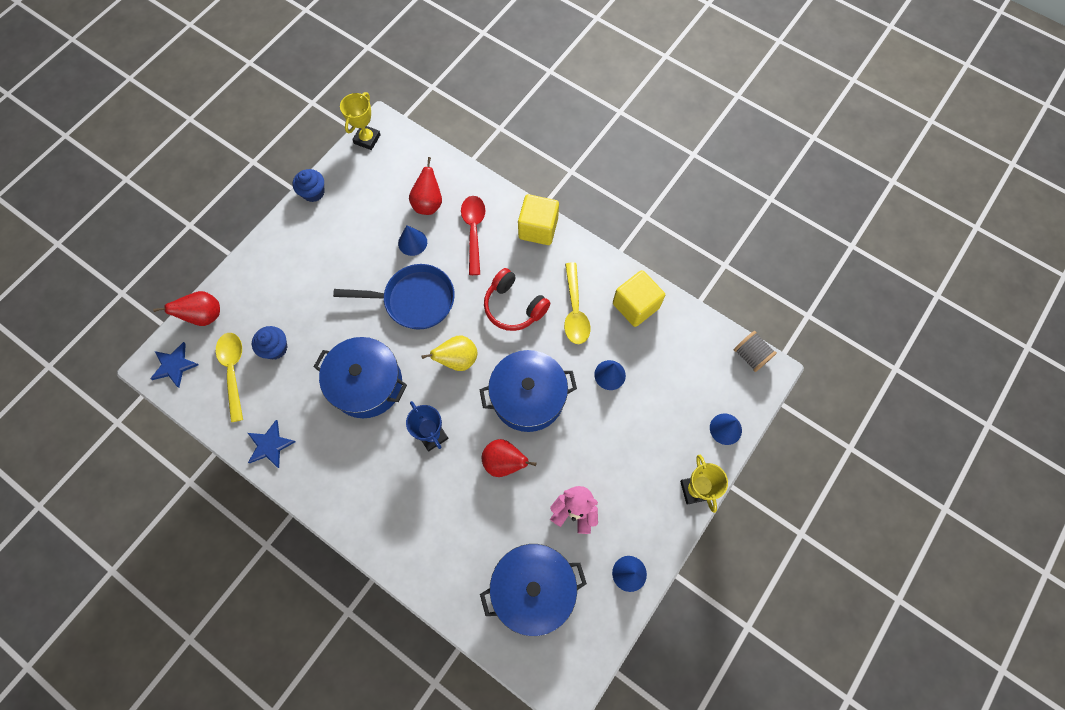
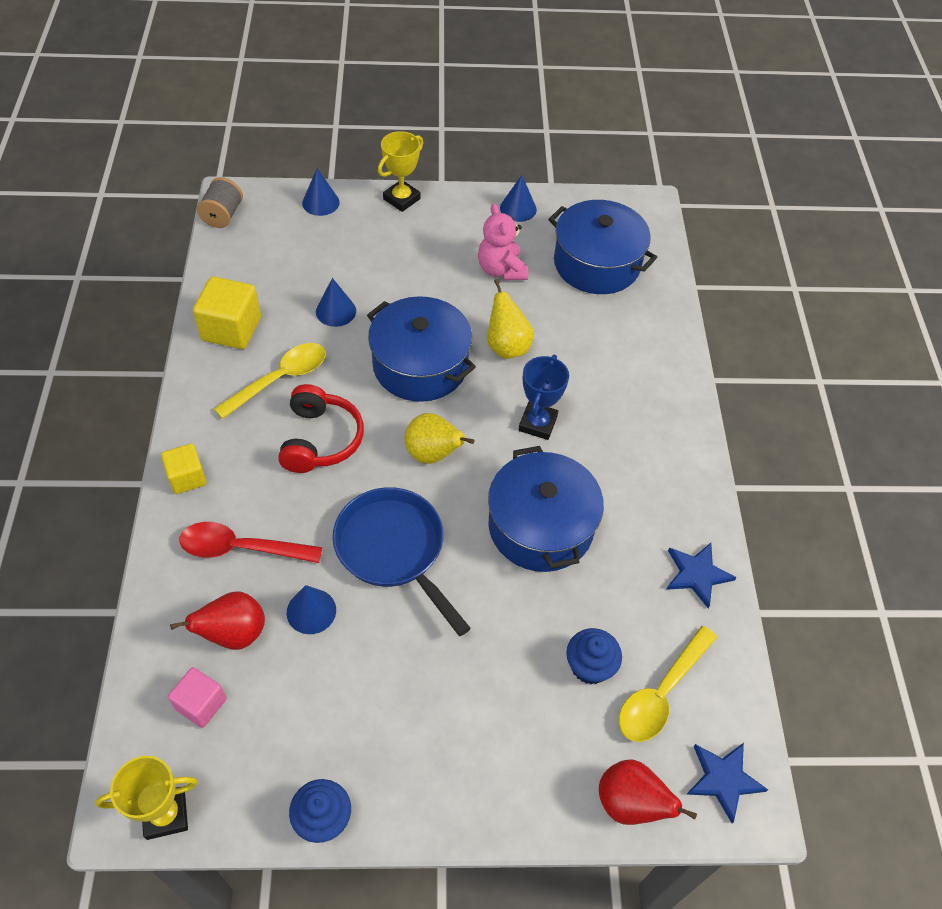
camera: 130 degrees left, 15 degrees down
red spoon [461,196,485,275] -> red spoon turned 45 degrees clockwise [179,522,322,563]
red pear [482,439,537,477] -> yellow pear [487,279,534,359]
yellow cube [518,194,559,245] -> yellow cube [161,443,207,494], size x0.62
none -> pink cube [168,667,227,728]

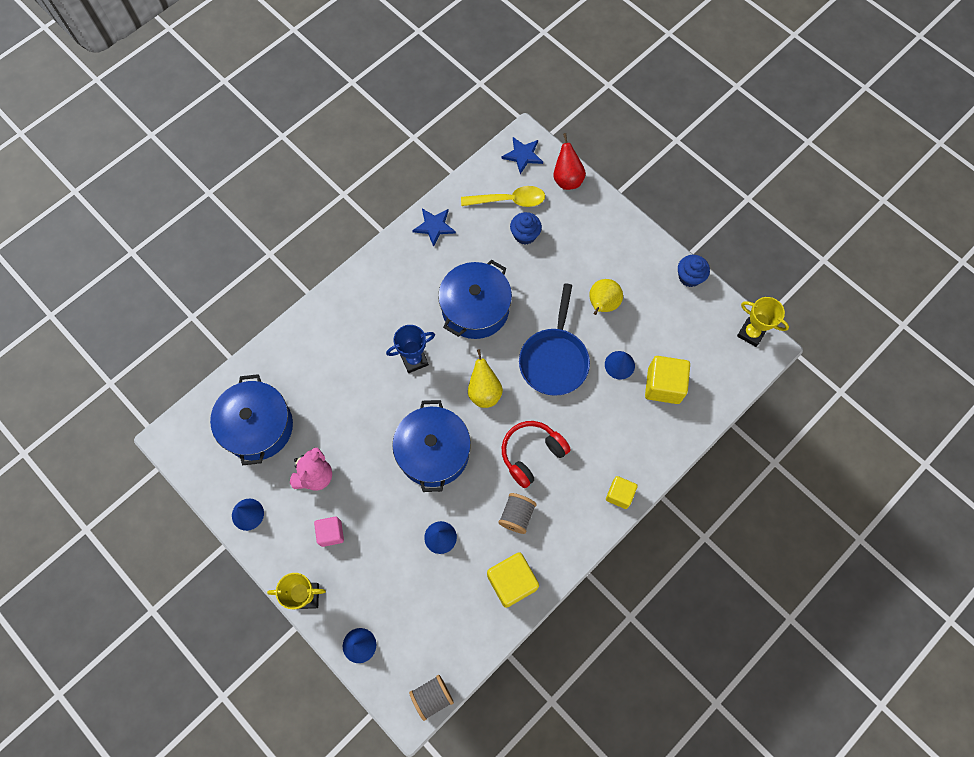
camera: 130 degrees left, 15 degrees up
pink cube [168,667,227,728] -> pink cube moved to [314,516,344,547]
red pear [170,591,265,650] -> yellow cube [645,356,690,404]
red spoon [179,522,322,563] -> none
yellow spoon [214,343,326,419] -> grey spool [498,493,537,534]
yellow pear [487,279,534,359] -> yellow pear moved to [589,279,623,315]

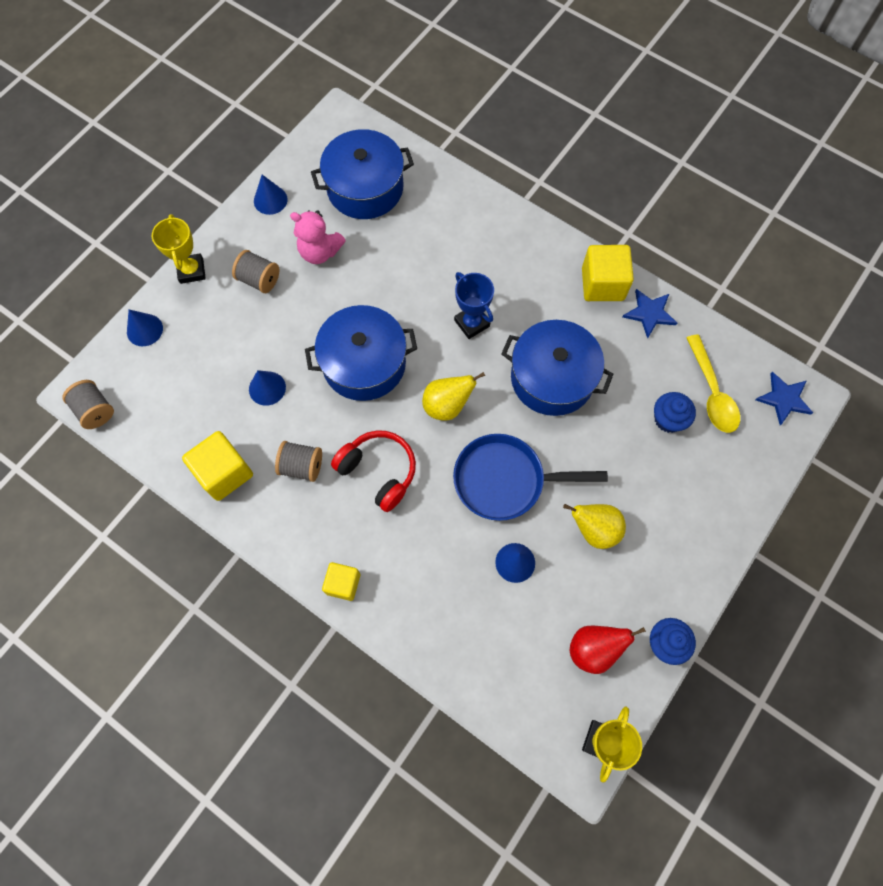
camera: 80 degrees right, 0 degrees up
pink cube [314,516,344,547] -> grey spool [232,250,280,293]
red pear [553,133,586,190] -> red pear moved to [570,626,646,674]
yellow cube [645,356,690,404] -> yellow cube moved to [582,245,634,301]

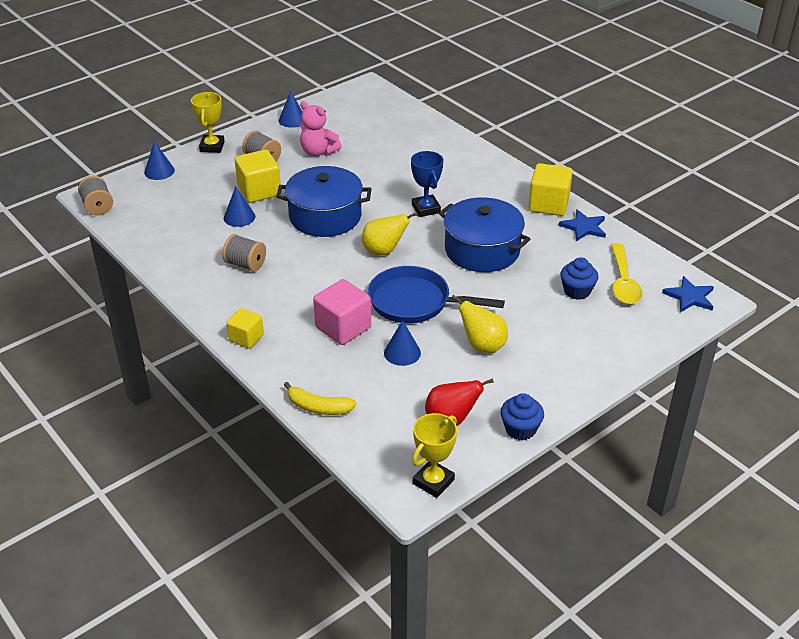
camera: 15 degrees right, 30 degrees down
yellow cube [182,431,253,501] -> yellow cube moved to [235,150,281,203]
blue pot [311,129,414,219] -> none
red headphones [331,430,416,512] -> none
none -> yellow banana [284,382,357,415]
none -> pink cube [313,279,371,345]

